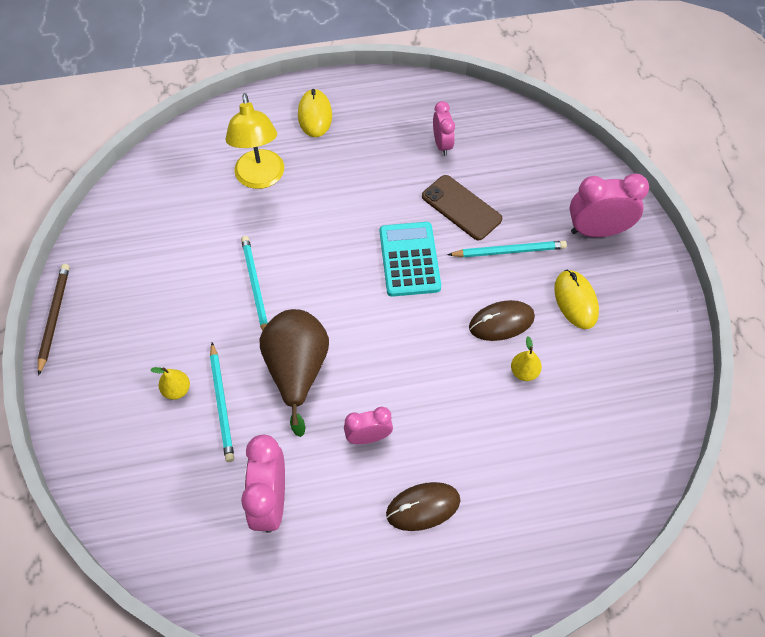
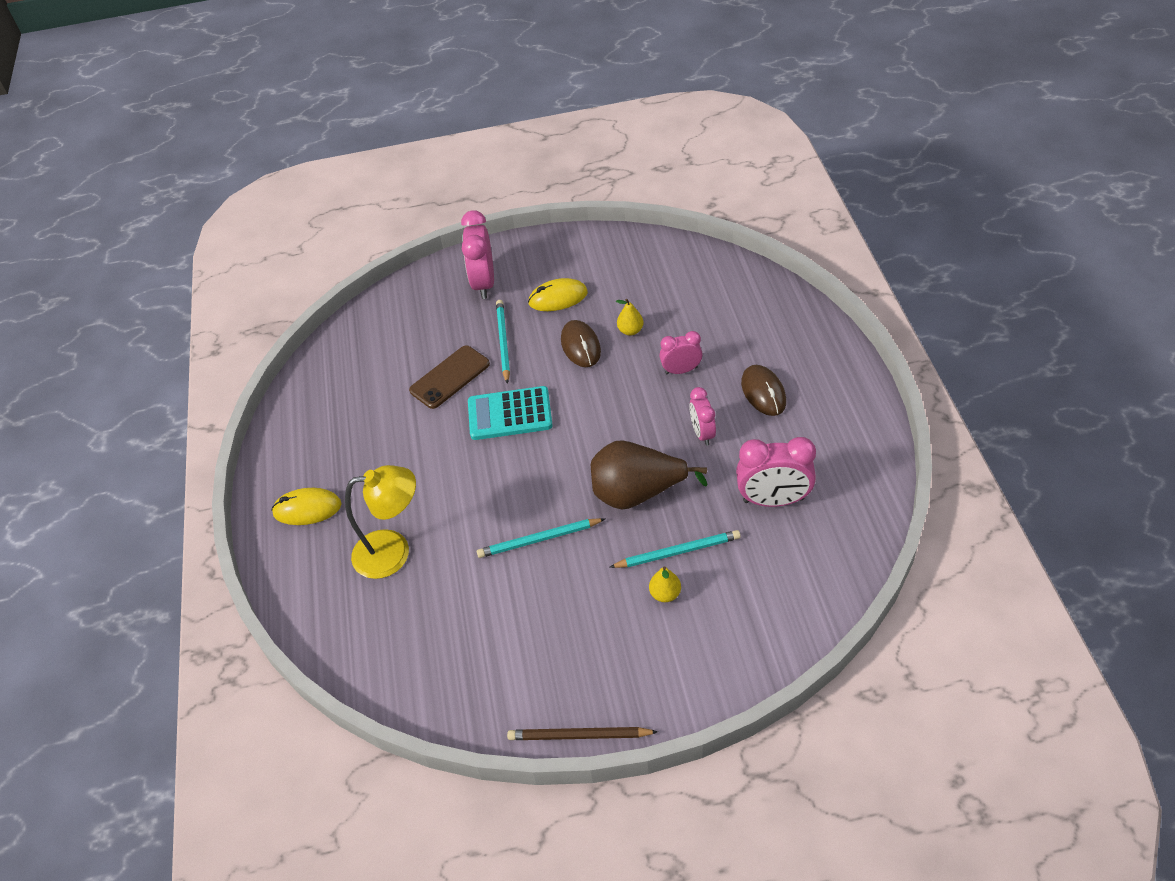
camera: 85 degrees left, 10 degrees down
pink clock [433,101,455,156] -> pink clock moved to [660,331,703,374]

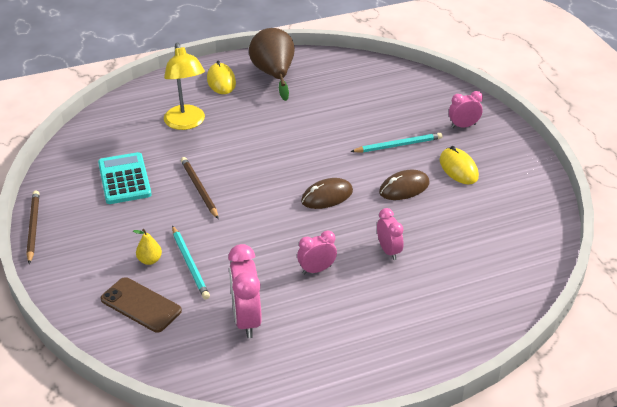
camera: 75 degrees right, 10 degrees down
brown phone [409,346,490,409] -> brown phone moved to [101,277,182,333]
pink clock [461,210,494,299] -> pink clock [449,91,483,128], size x0.61
turquoise calculator [468,386,553,440] -> turquoise calculator moved to [98,152,152,204]
turquoise pencil [477,518,605,558] -> brown pencil [181,157,219,219]
brown pear [591,440,707,509] -> brown pear moved to [249,28,295,101]
yellow pear [616,299,644,335] -> none
brown mouse [741,365,786,416] -> brown mouse moved to [301,178,353,209]

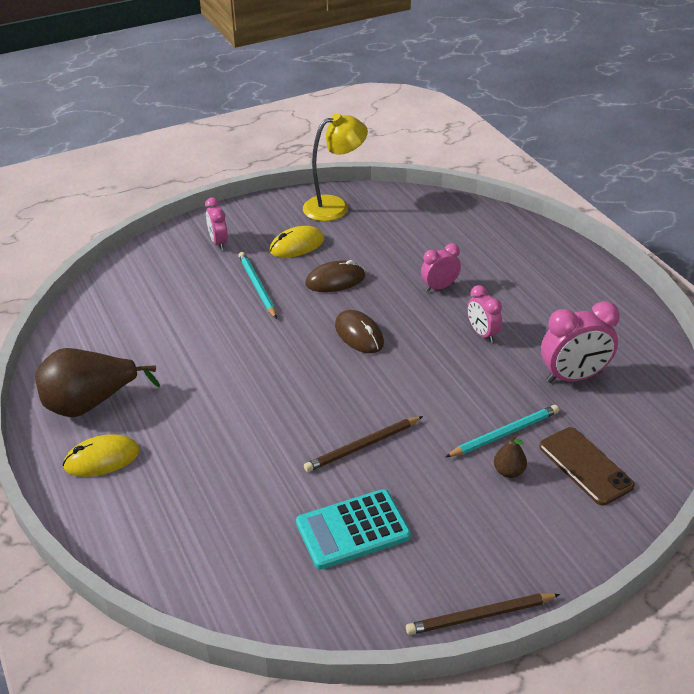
camera: 95 degrees left, 0 degrees up
brown phone [101,277,182,333] -> brown phone turned 60 degrees counterclockwise [539,427,635,505]
yellow pear [133,229,162,265] -> brown pear [494,435,527,478]
yellow lamp [164,43,205,130] -> yellow lamp moved to [303,113,368,221]
brown mouse [379,170,429,200] -> brown mouse turned 75 degrees counterclockwise [305,260,365,292]

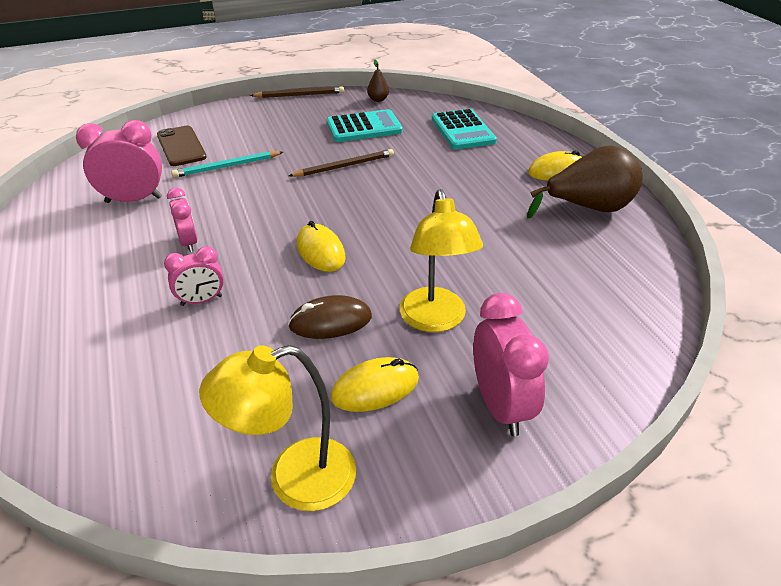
camera: 175 degrees left, 0 degrees up
pink clock [205,198,228,250] -> pink clock [473,293,549,436], size x1.64
turquoise pencil [238,252,277,319] -> yellow lamp [400,189,483,332]
brown mouse [335,310,384,353] -> yellow mouse [297,221,345,272]
brown pear [494,435,527,478] -> brown pear moved to [367,60,389,102]
none -> turquoise calculator [432,109,497,149]

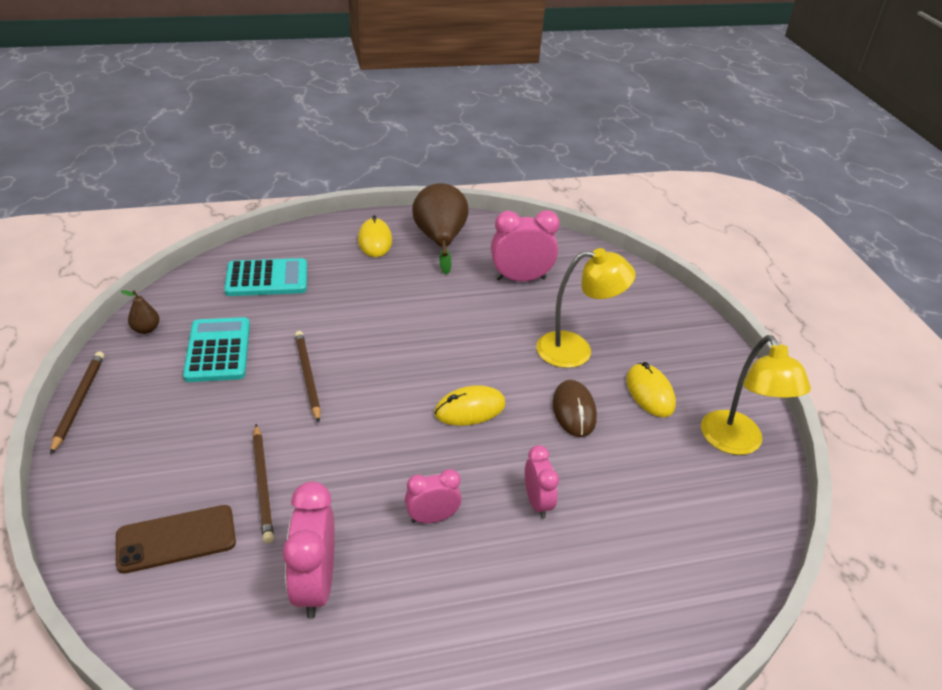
camera: 85 degrees left, 0 degrees up
turquoise pencil [171,151,283,178] -> brown pencil [253,424,274,543]
pink clock [473,293,549,436] -> pink clock moved to [491,210,560,281]

